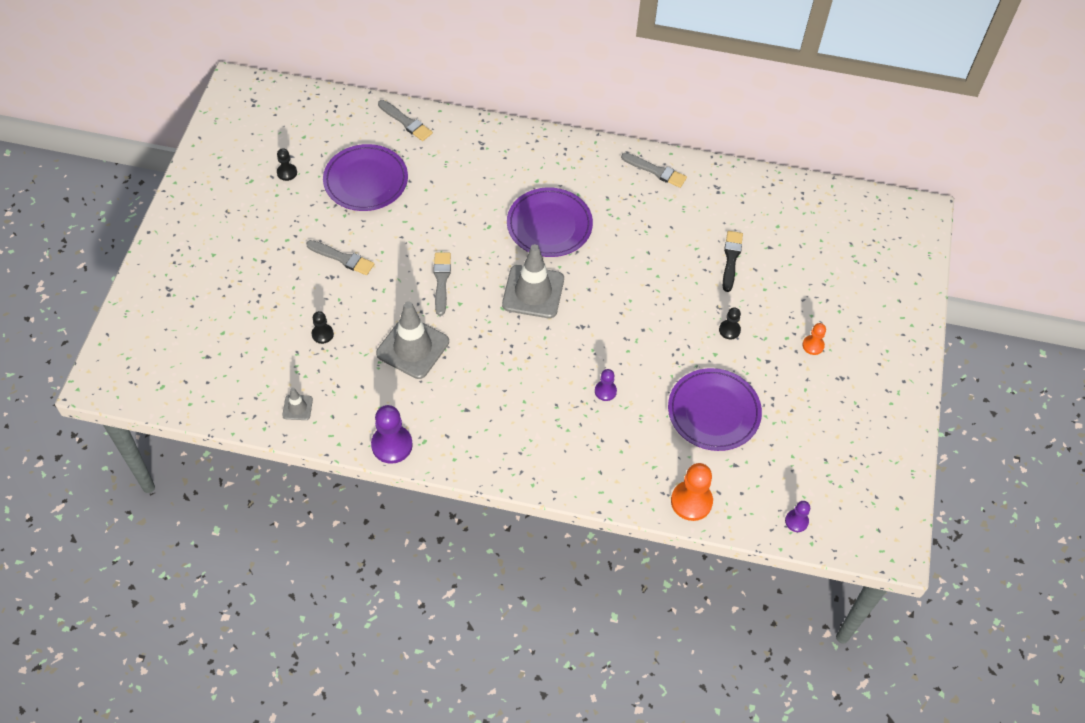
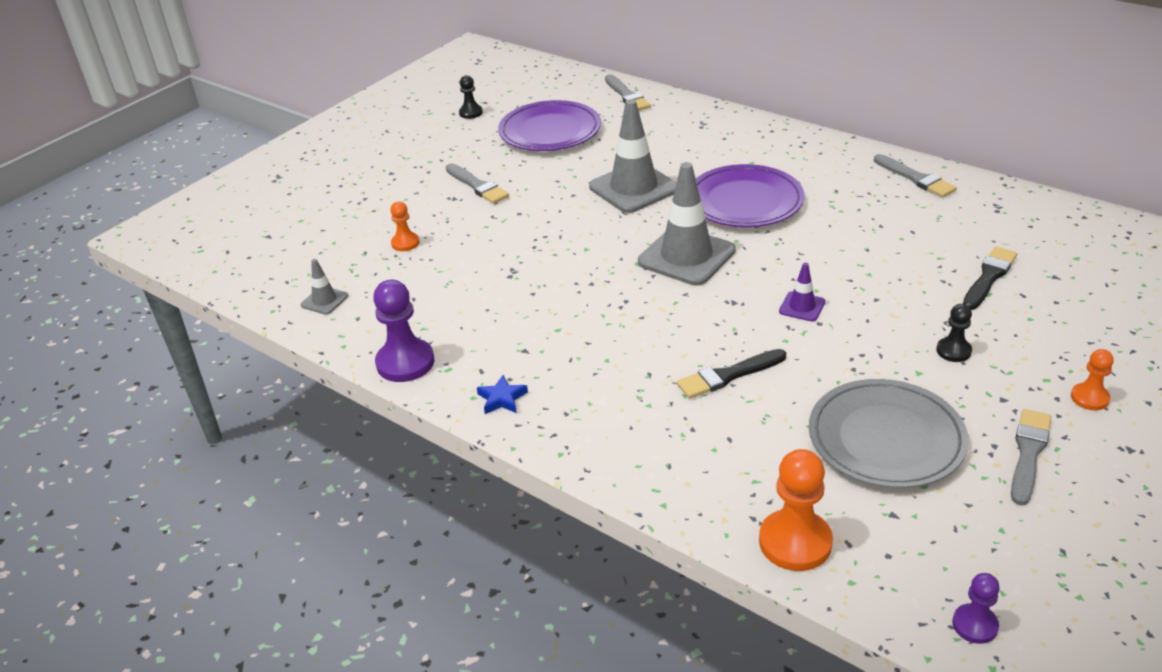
camera: 30 degrees right, 20 degrees down
black pawn [312,311,334,344] -> orange pawn [390,201,420,251]
grey traffic cone [376,301,449,379] -> grey traffic cone moved to [589,99,677,213]
grey brush [433,252,451,316] -> grey brush moved to [1011,409,1051,505]
purple pawn [595,369,617,401] -> black brush [677,349,786,399]
purple plate [668,368,762,451] -> grey plate [809,379,969,488]
none -> blue star [477,375,528,414]
none -> purple traffic cone [779,263,825,321]

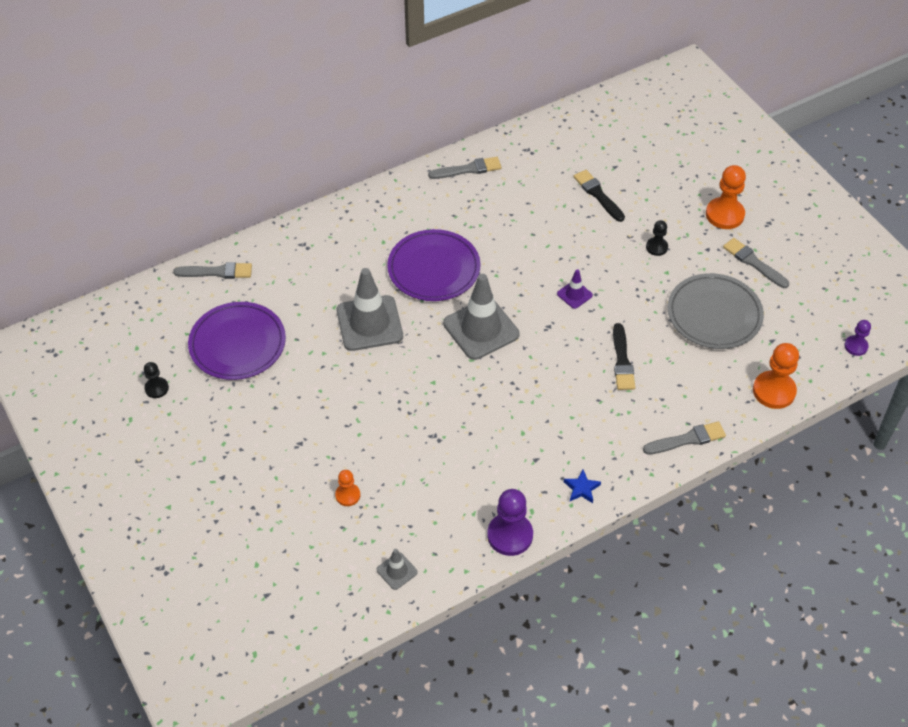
camera: 70 degrees left, 15 degrees up
grey brush [446,163,509,204] -> grey brush moved to [643,421,726,454]
orange pawn [1071,349,1114,410] -> orange pawn [706,165,746,229], size x1.80

